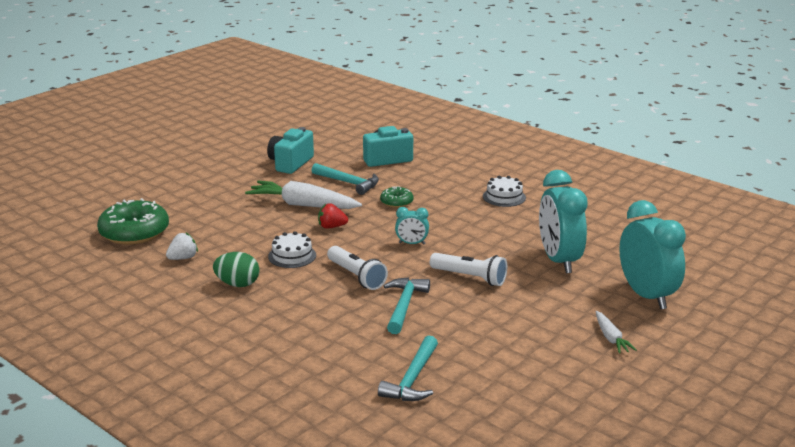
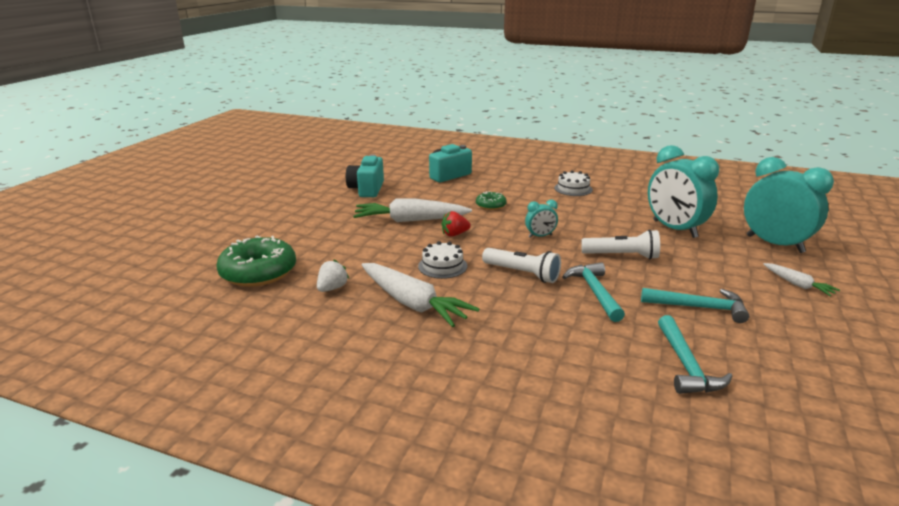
camera: 20 degrees left, 0 degrees up
green egg [213,252,259,287] -> white carrot [362,263,479,327]
turquoise hammer [311,163,379,195] -> turquoise hammer moved to [641,288,749,323]

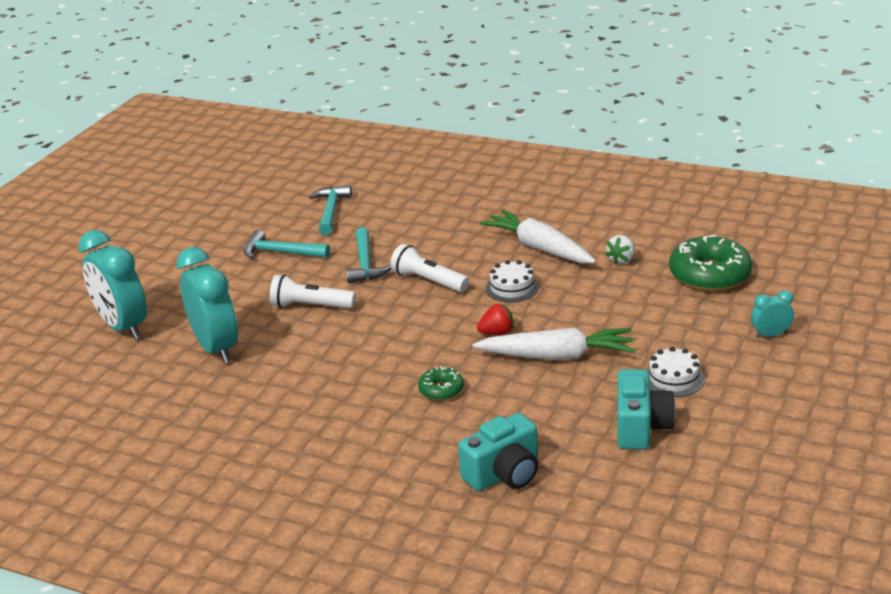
camera: 175 degrees left, 5 degrees up
turquoise clock [525,200,558,238] -> turquoise clock moved to [751,290,794,338]
white cake [554,170,593,196] -> white cake moved to [647,347,705,397]
white carrot [764,263,840,297] -> none

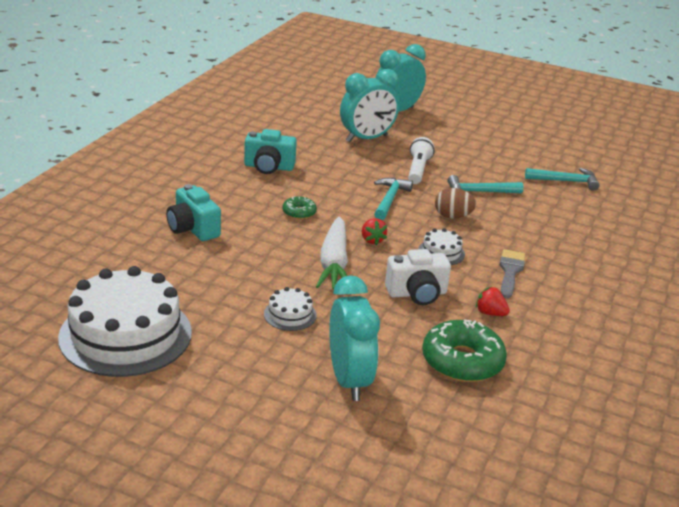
camera: 85 degrees right, 0 degrees up
turquoise hammer [243,230,330,259] -> turquoise hammer moved to [374,178,413,220]
white flashlight [390,244,469,292] -> brown egg [435,188,476,219]
white carrot [480,209,596,264] -> grey brush [500,249,525,298]
white strawberry [605,235,635,265] -> red strawberry [476,287,510,316]
turquoise camera [617,369,675,449] -> turquoise camera moved to [244,129,297,174]
turquoise clock [751,290,794,338] -> turquoise clock [329,275,380,401], size x2.16
none -> white cake [58,266,192,377]
none -> white camera [385,249,451,305]

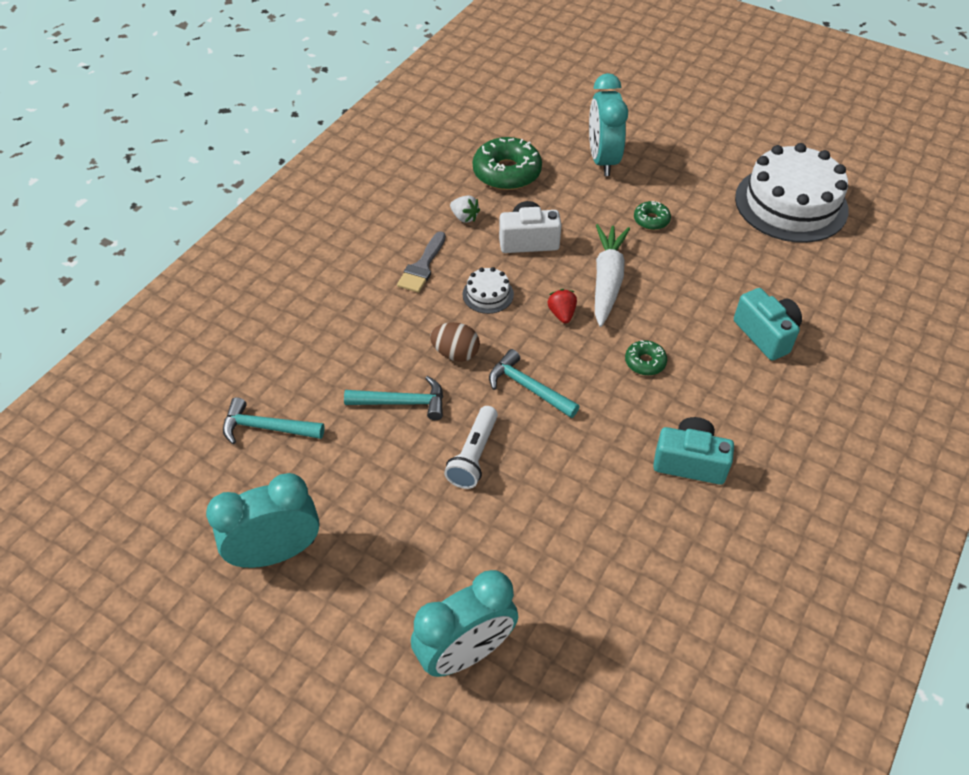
camera: 170 degrees left, 20 degrees up
white cake [264,287,317,331] -> green donut [634,201,671,230]
turquoise clock [340,69,399,142] -> turquoise clock moved to [206,473,320,568]
turquoise hammer [374,178,413,220] -> turquoise hammer turned 105 degrees clockwise [489,349,580,418]
red strawberry [476,287,510,316] -> white strawberry [450,196,480,223]

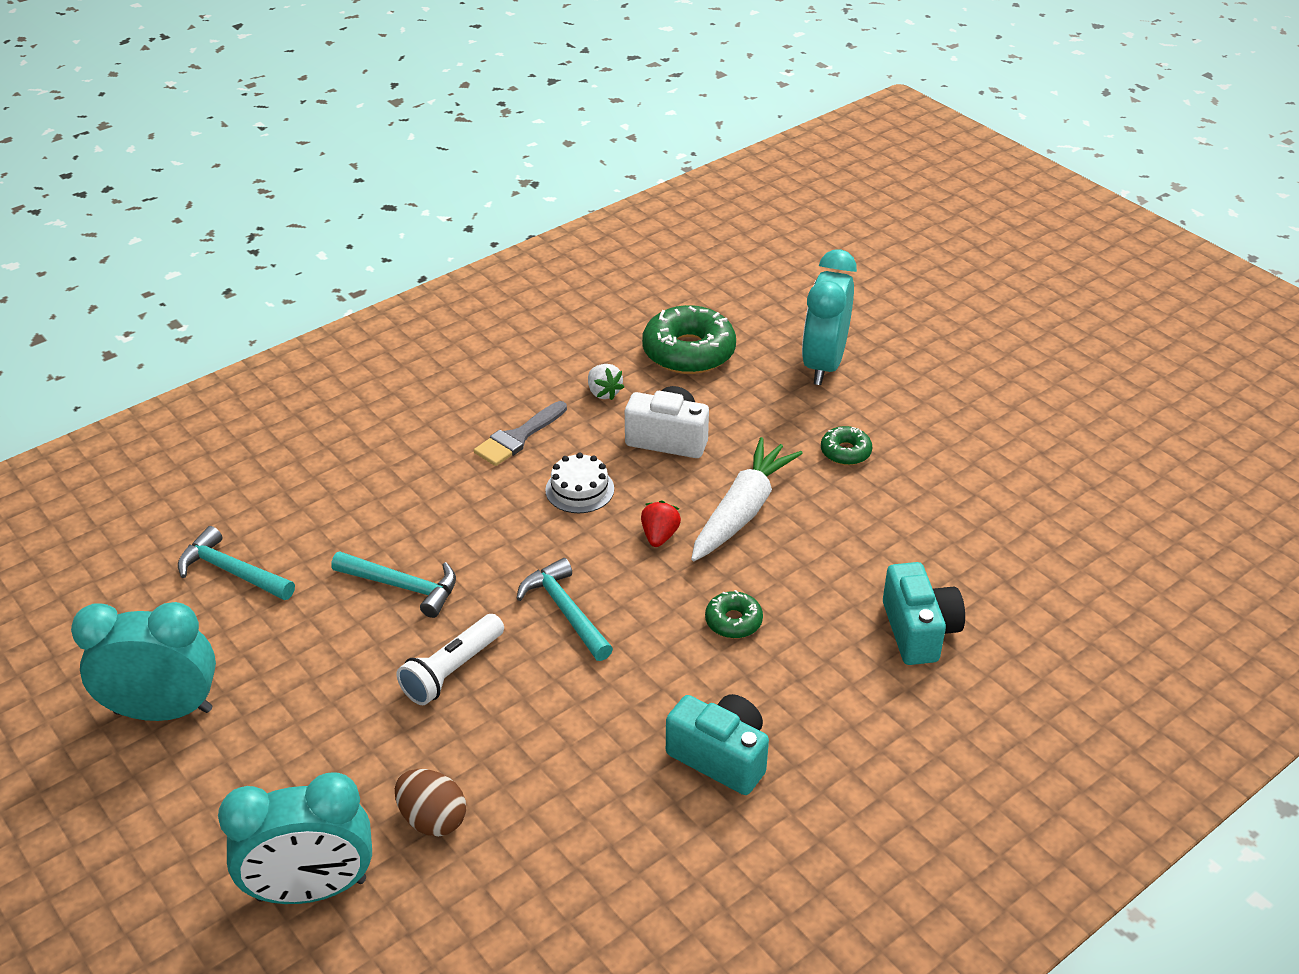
camera: 20 degrees right, 10 degrees down
brown egg [430,322,480,362] -> brown egg moved to [395,769,466,837]
white cake [735,143,849,243] -> none

